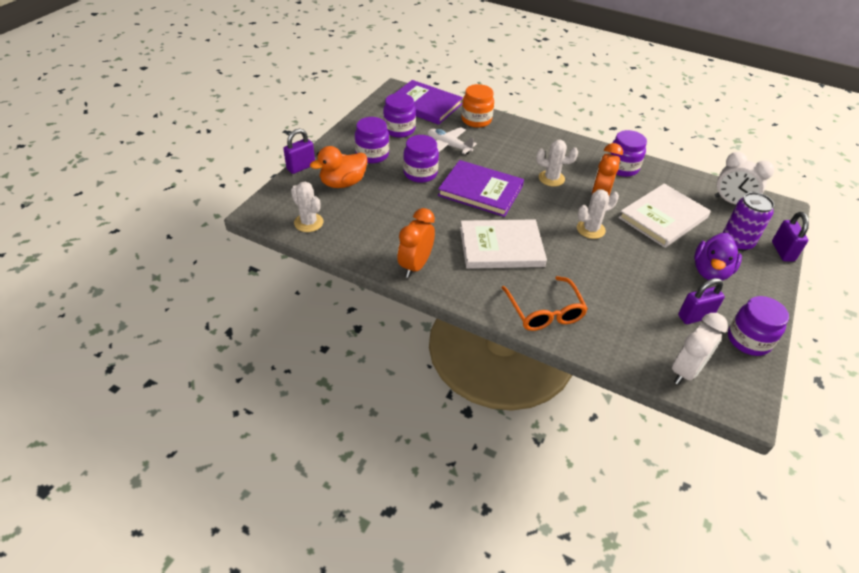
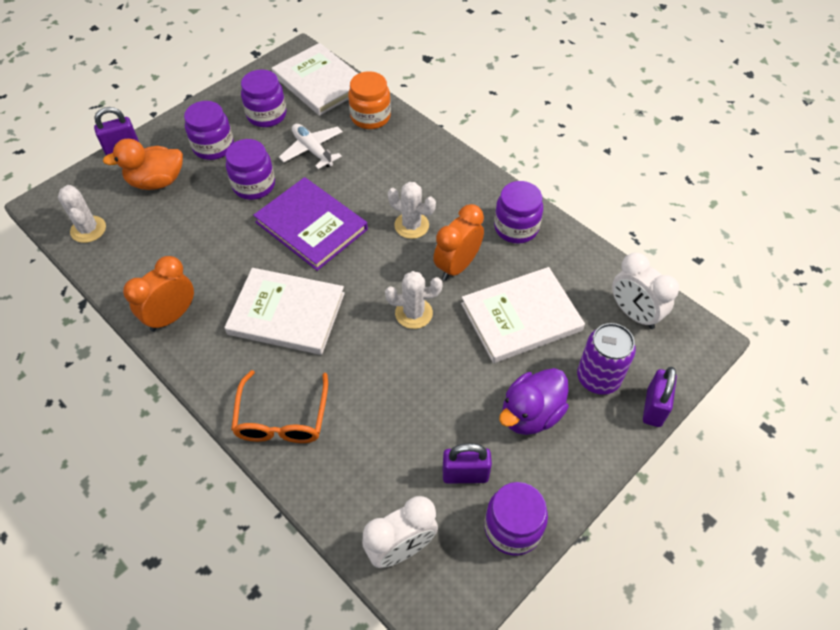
camera: 20 degrees right, 10 degrees up
purple book [394,80,463,125] -> white book [272,43,358,116]

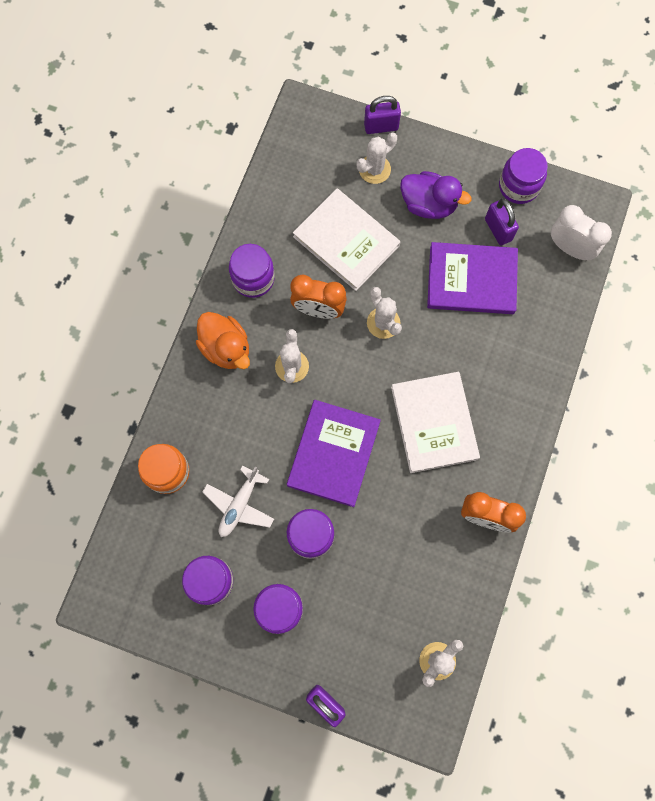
camera: 115 degrees left, 20 degrees up
orange duck [103,139,183,190] -> orange duck moved to [196,312,250,369]
orange glasses [231,370,328,443] -> none
white book [272,43,358,116] -> none
purple can [577,323,636,395] -> white cactus [357,133,397,184]
white clock [612,253,679,329] -> none
none -> purple book [427,242,518,314]

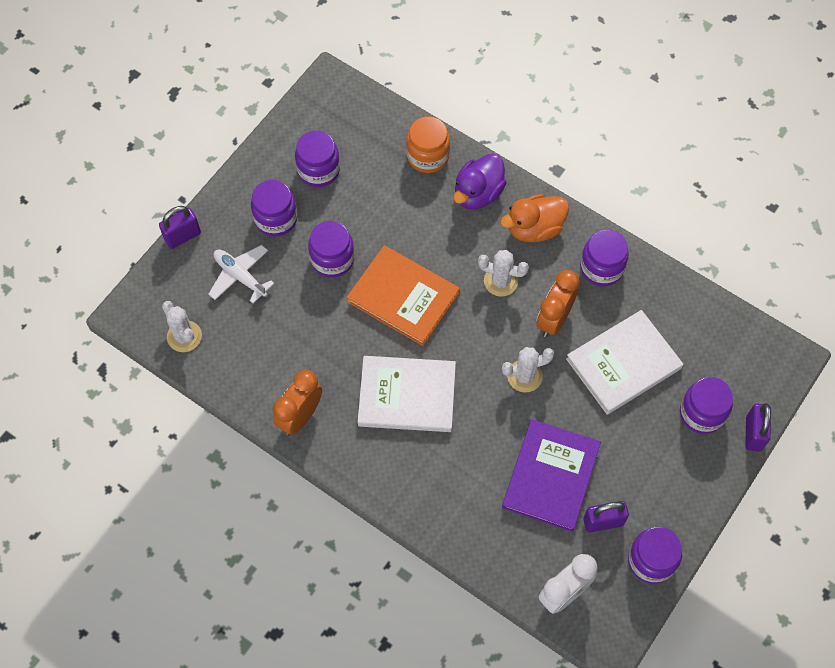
camera: 105 degrees right, 10 degrees down
white plane [203,465,274,537] -> white plane moved to [208,245,275,304]
purple book [287,400,381,507] -> orange book [347,245,460,346]
white cactus [357,133,397,184] -> purple jar [680,377,733,434]
purple duck [400,171,471,219] -> purple duck moved to [453,153,507,209]

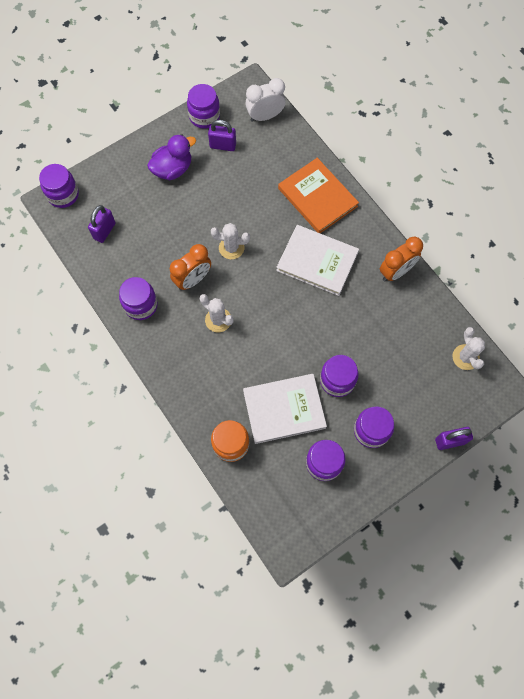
camera: 160 degrees left, 5 degrees up
white plane [208,245,275,304] -> none
orange book [347,245,460,346] -> orange book moved to [278,158,359,233]
purple duck [453,153,507,209] -> purple duck moved to [147,134,196,180]
orange duck [500,194,569,242] -> none
purple book [502,419,601,532] -> none
white book [566,310,683,414] -> white book moved to [243,374,327,444]
purple jar [680,377,733,434] -> purple jar moved to [39,164,79,208]
purple padlock [745,403,771,451] -> purple padlock moved to [88,205,116,243]

